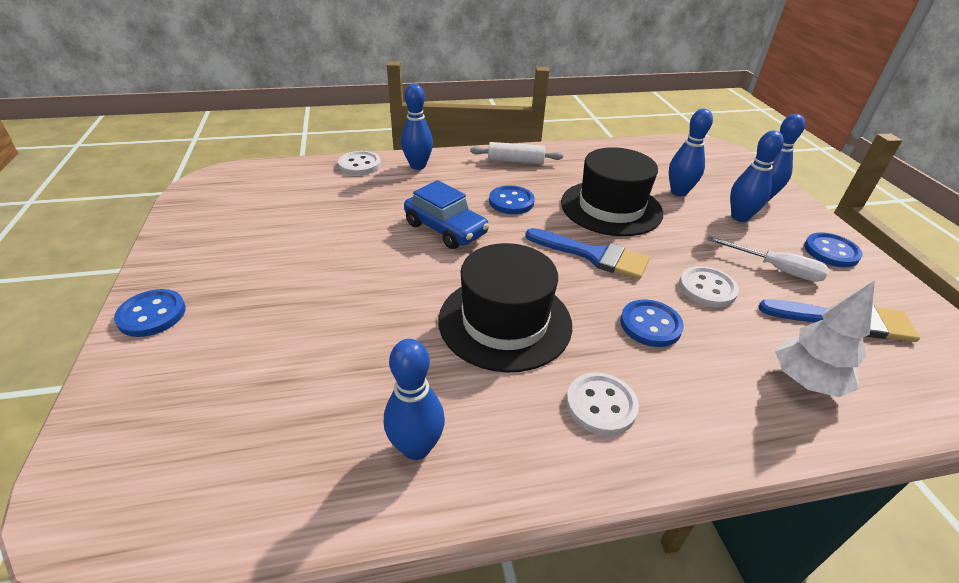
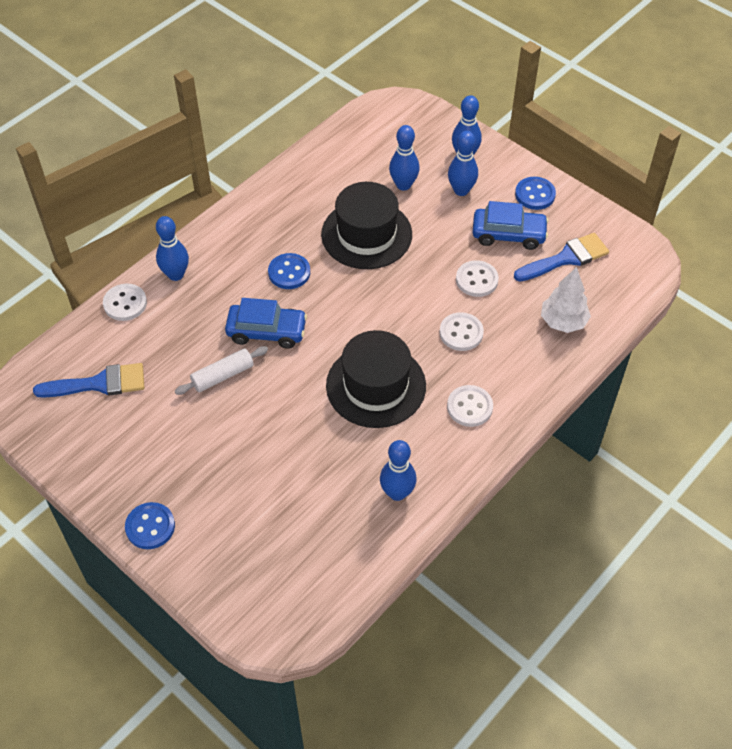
camera: 35 degrees left, 15 degrees up
white rolling pin [470,142,563,164] -> white rolling pin moved to [175,346,268,395]
blue brush [525,228,649,280] -> blue brush moved to [33,363,144,398]
blue button [620,299,684,347] -> white button [439,312,484,351]
white screwdriver [707,236,829,282] -> blue car [472,201,549,250]

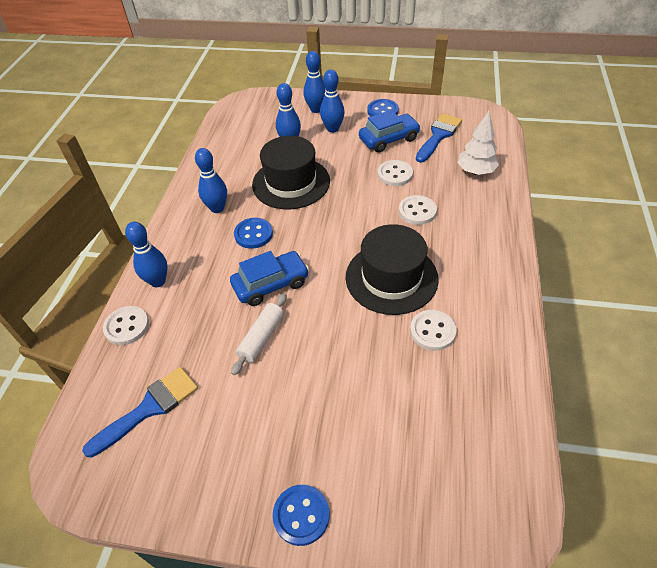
camera: 30 degrees left, 5 degrees down
blue bowling pin [380,440,416,501] -> blue bowling pin moved to [195,148,227,213]
white button [447,385,493,427] -> white button moved to [410,310,456,351]

